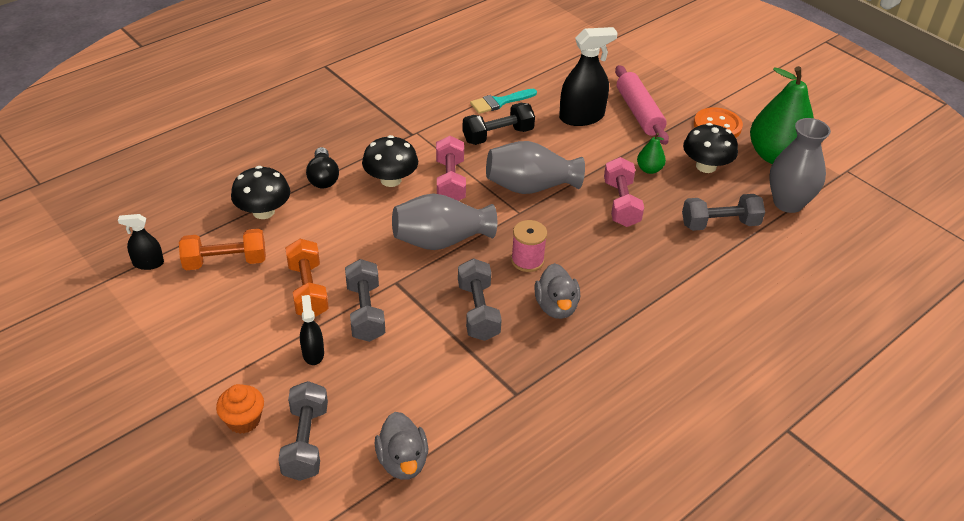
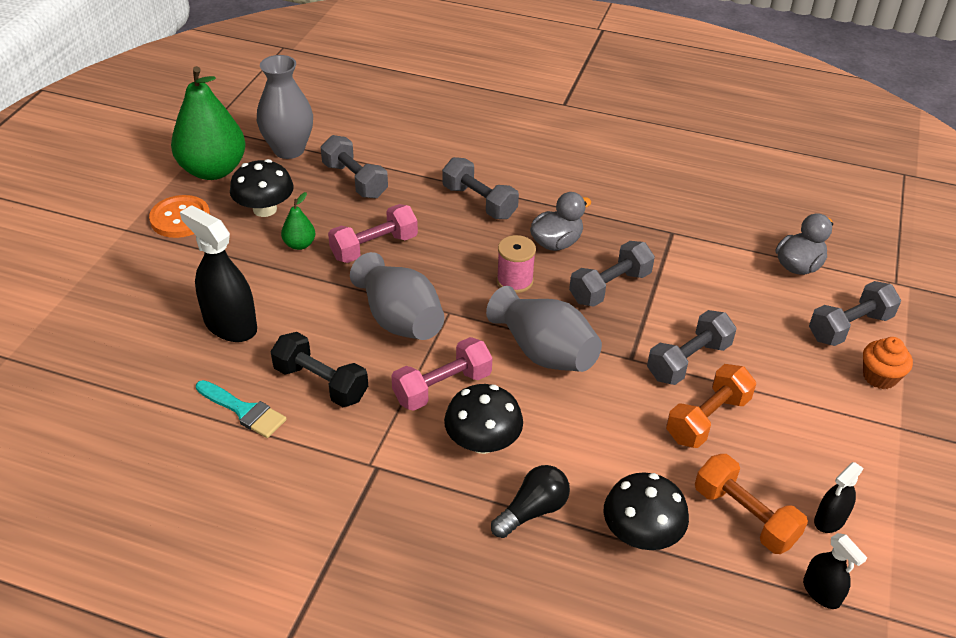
camera: 120 degrees left, 0 degrees up
black spray bottle [300,295,324,365] -> black spray bottle moved to [814,462,864,533]
pink rolling pin [615,65,669,145] -> none
none -> grey dumbbell [442,157,519,219]

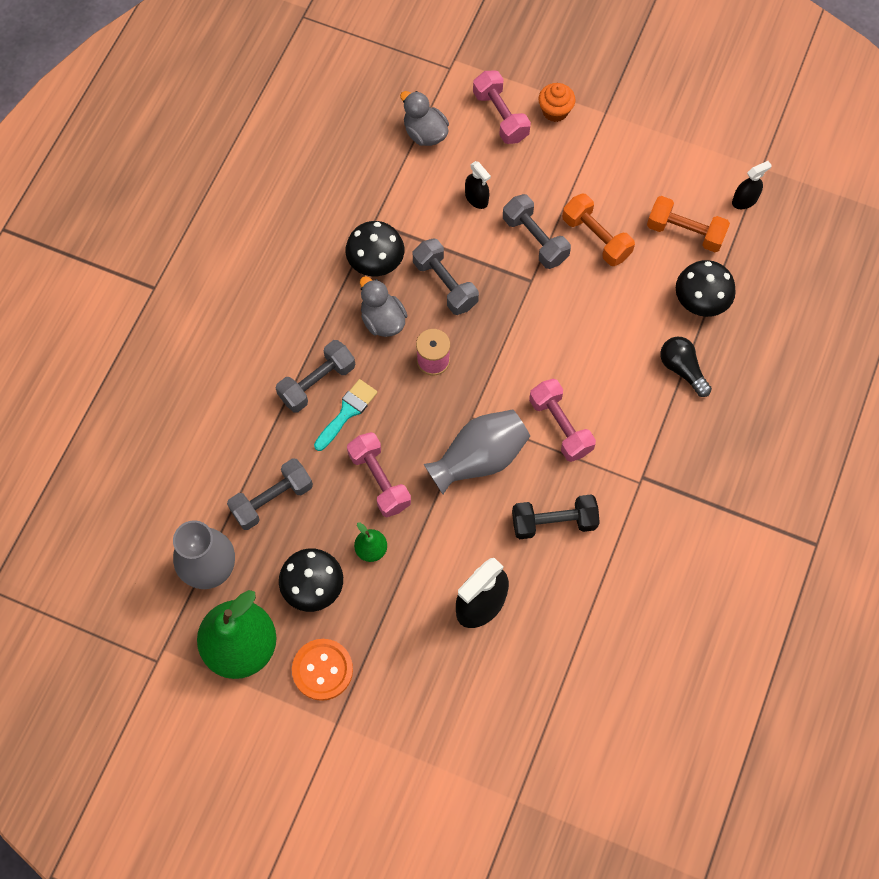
camera: 85 degrees left, 25 degrees up
turquoise brush [196,380,286,438] -> turquoise brush moved to [314,379,378,451]
black dumbbell [271,332,368,407] -> black dumbbell turned 45 degrees clockwise [512,495,600,539]
black mushroom [444,384,523,454] -> black mushroom moved to [345,221,404,276]
grey vase [486,286,602,372] -> none
orange dumbbell [695,454,808,554] -> orange dumbbell turned 60 degrees clockwise [647,196,730,252]
grey dumbbell [809,281,901,346] -> pink dumbbell [473,70,531,144]
black spray bottle [814,462,864,533] -> black spray bottle moved to [465,161,491,209]

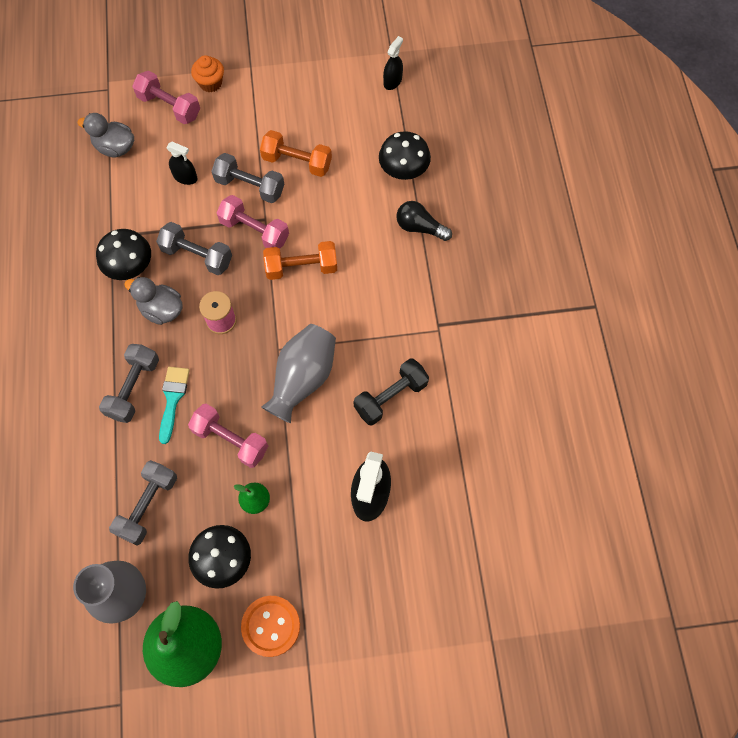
camera: 30 degrees left, 0 degrees up
pink dumbbell [529,379,596,462] -> pink dumbbell moved to [217,195,289,249]
orange dumbbell [647,196,730,252] -> orange dumbbell moved to [263,241,337,280]

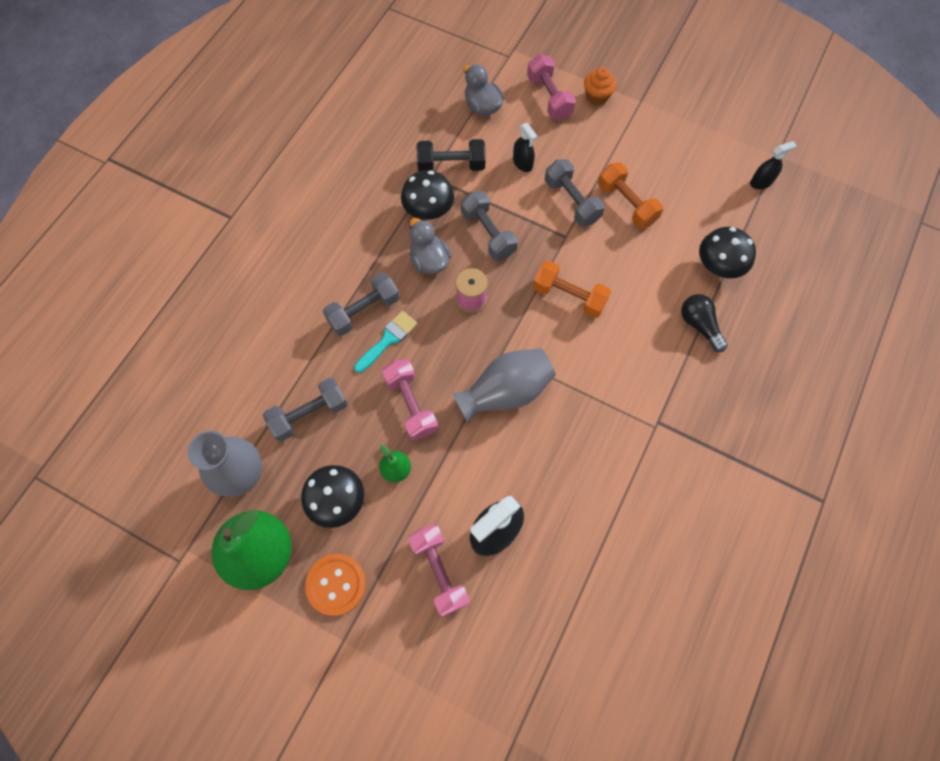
camera: 35 degrees right, 0 degrees up
pink dumbbell [217,195,289,249] -> pink dumbbell moved to [408,524,470,617]
black dumbbell [354,358,429,425] -> black dumbbell moved to [417,139,485,171]

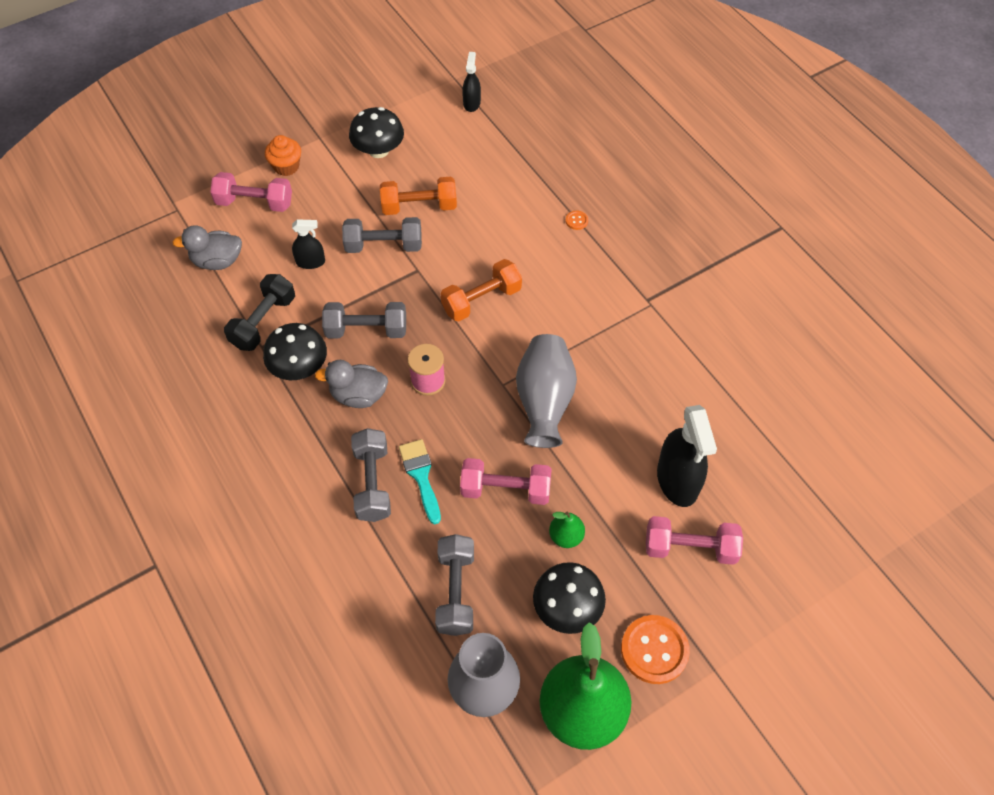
camera: 60 degrees left, 10 degrees down
black light bulb [681,294,728,352] -> orange button [566,211,588,230]
black mushroom [699,227,756,278] -> black mushroom moved to [349,107,404,158]

